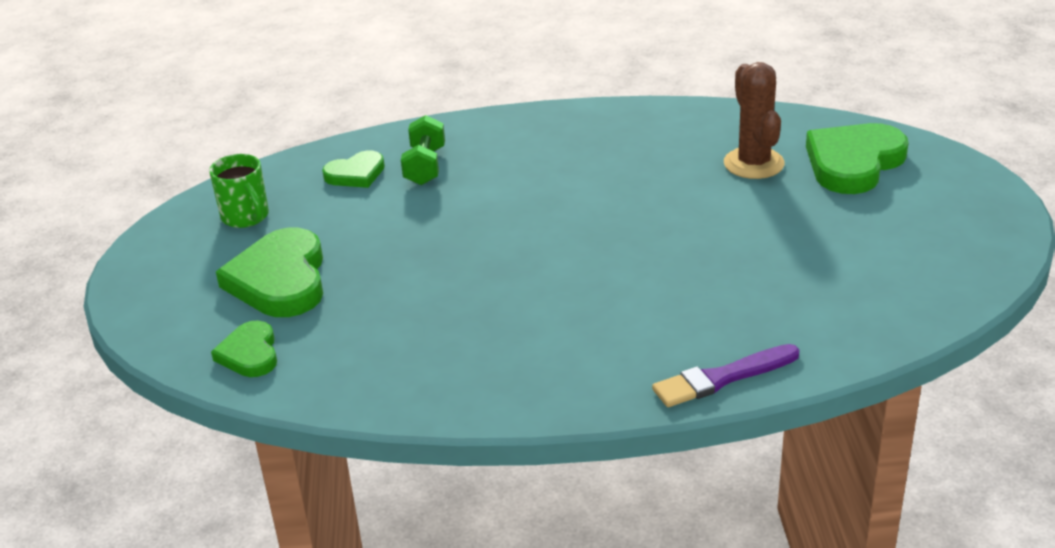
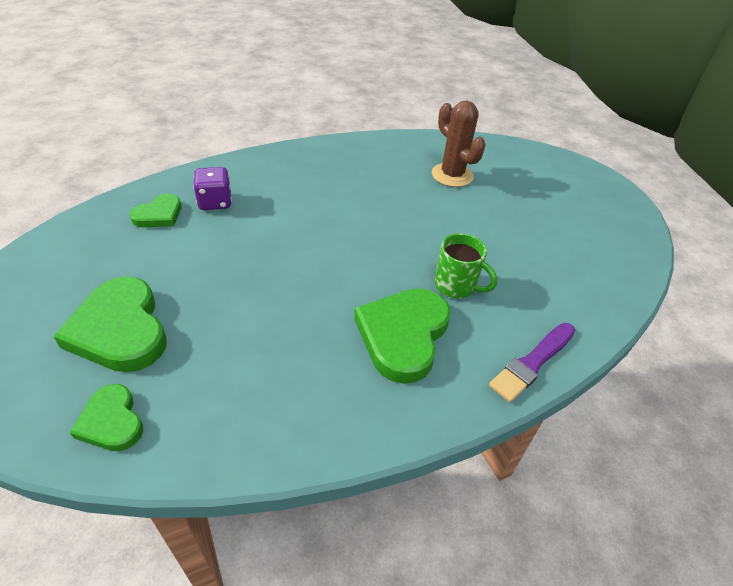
camera: 25 degrees left, 10 degrees up
green mug [209,154,269,228] -> green mug moved to [435,233,497,298]
green dumbbell [401,115,445,185] -> purple dice [193,167,232,210]
green heart [806,123,909,194] -> green heart moved to [354,288,450,384]

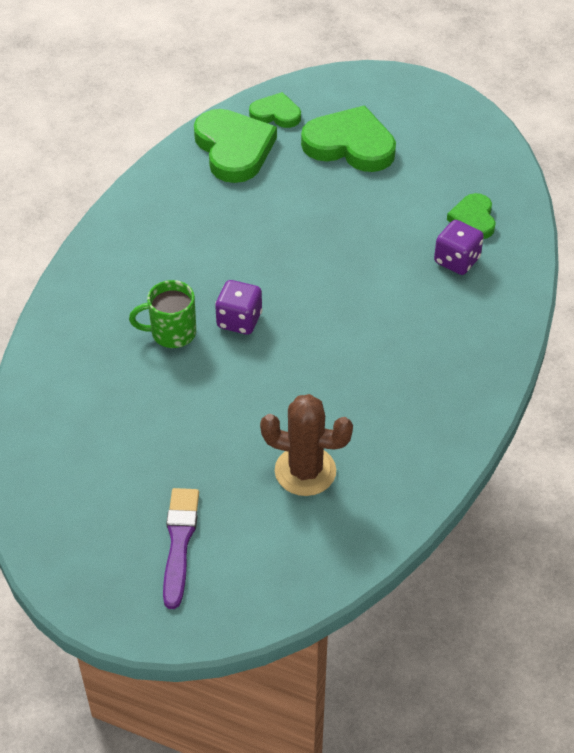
camera: 140 degrees right, 5 degrees up
green heart [354,288,450,384] -> green heart moved to [194,109,277,183]
purple brush [489,323,575,402] -> purple brush moved to [163,488,199,609]
none -> purple dice [215,280,262,335]

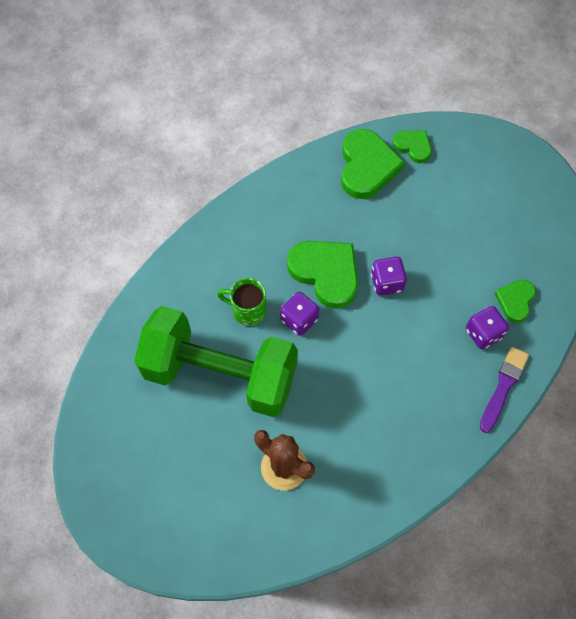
camera: 25 degrees right, 15 degrees up
purple brush [163,488,199,609] -> purple brush moved to [480,347,529,433]
green heart [301,105,396,172] -> green heart moved to [287,241,358,309]
none -> green dumbbell [134,306,298,417]
none -> purple dice [371,257,407,296]

